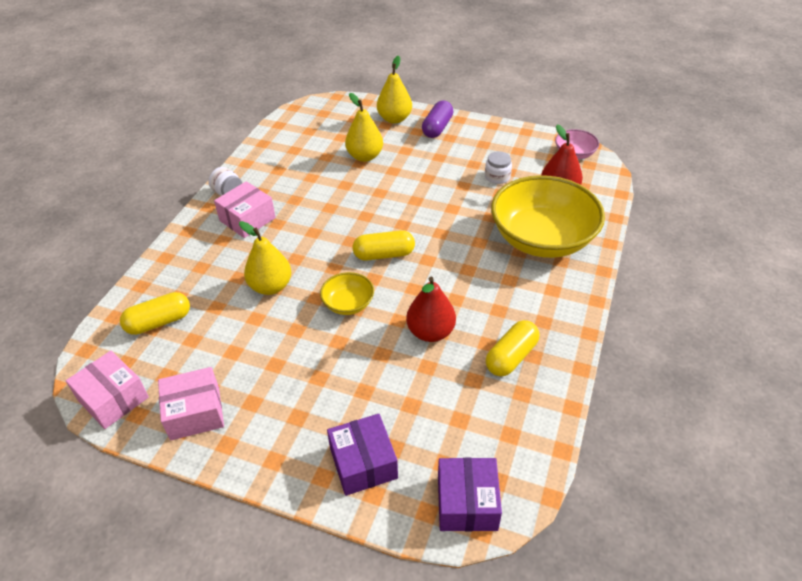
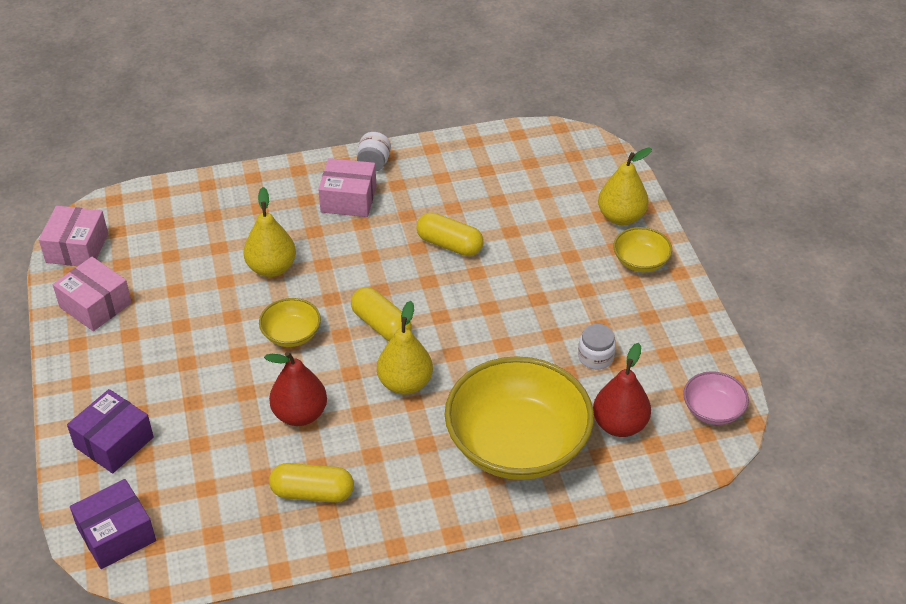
camera: 55 degrees right, 0 degrees up
yellow capsule [120,292,190,335] -> yellow capsule moved to [416,212,484,256]
yellow pear [345,93,383,162] -> yellow pear moved to [377,301,433,395]
purple capsule [422,101,453,138] -> yellow bowl [613,227,672,272]

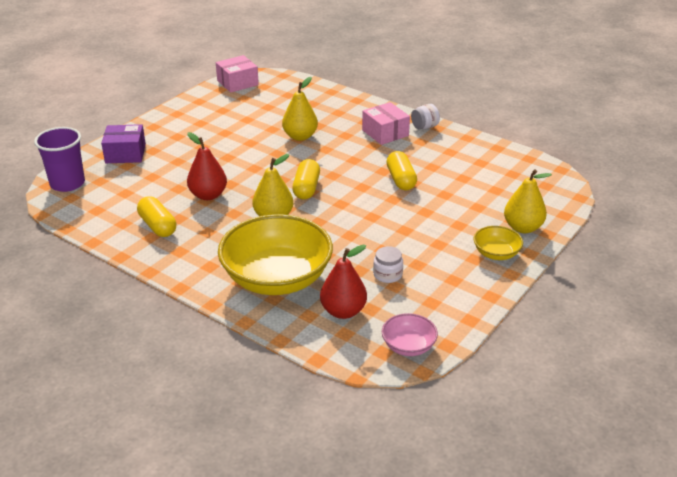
camera: 50 degrees right, 10 degrees down
pink box [53,257,132,331] -> none
purple box [70,479,156,569] -> purple cup [34,127,85,192]
yellow bowl [259,298,321,347] -> none

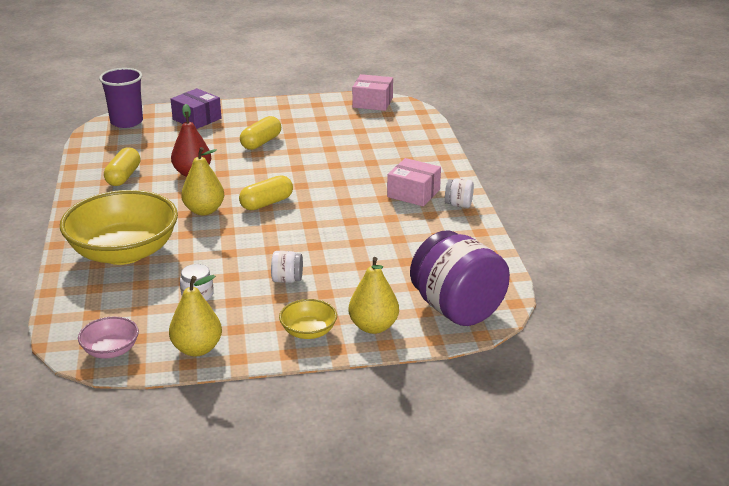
camera: 45 degrees right, 5 degrees down
yellow pear [282,77,318,141] -> yellow pear moved to [169,275,222,356]
red pear [320,245,367,319] -> none
pink box [362,102,410,145] -> pink box turned 75 degrees counterclockwise [387,158,441,206]
yellow capsule [386,151,417,190] -> yellow capsule moved to [240,116,281,150]
none -> white jar [271,251,303,283]
none -> purple jar [410,230,510,326]

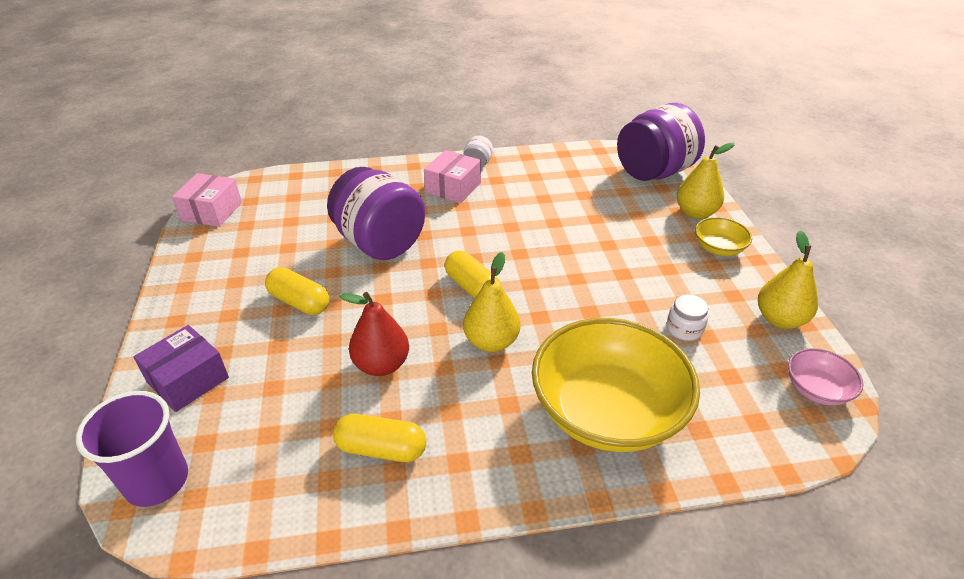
camera: 90 degrees left, 10 degrees up
white jar [271,251,303,283] -> none
none -> purple jar [327,167,425,260]

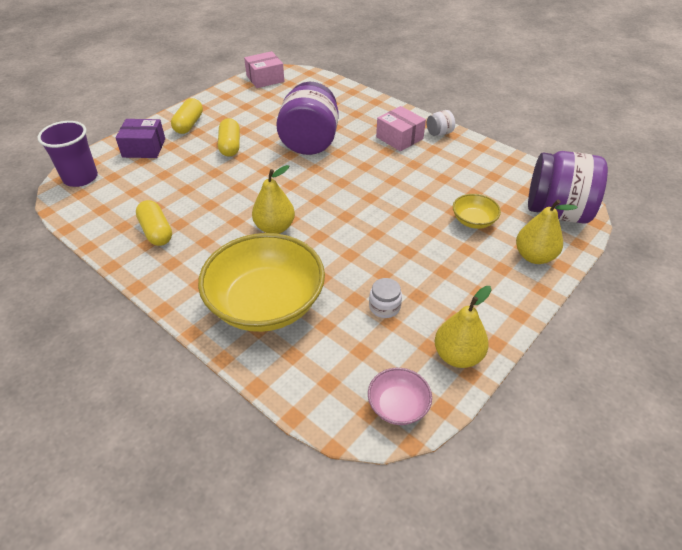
camera: 50 degrees right, 5 degrees up
red pear [340,292,409,376] -> none
pink box [424,150,481,203] -> pink box turned 60 degrees clockwise [376,106,426,151]
yellow capsule [445,251,501,298] -> yellow capsule moved to [171,98,203,134]
yellow bowl [695,217,752,256] -> yellow bowl moved to [453,194,501,229]

